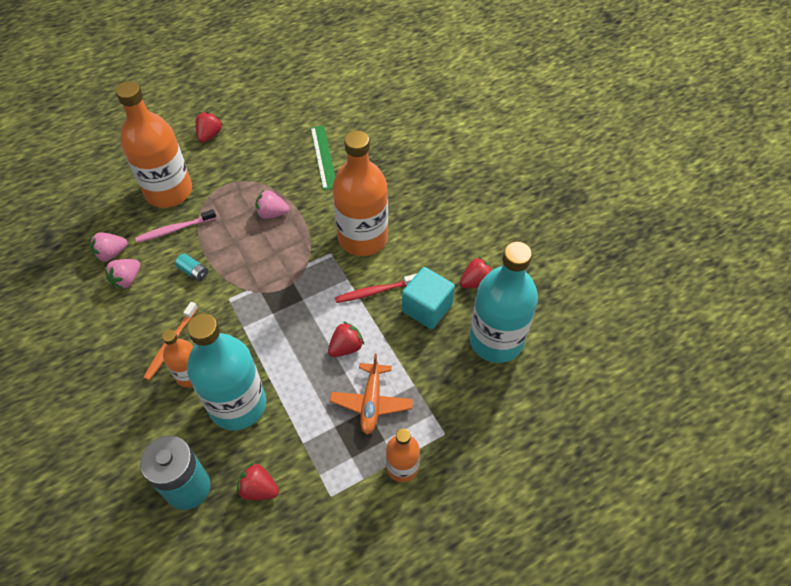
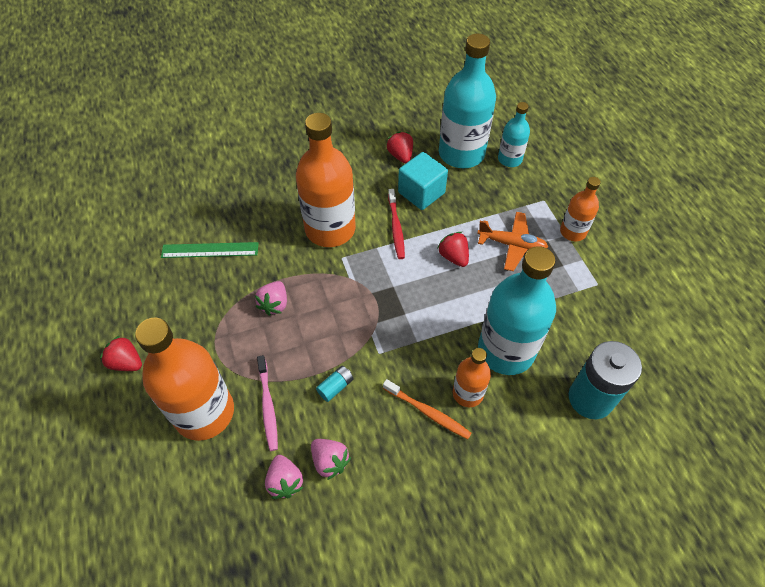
camera: 80 degrees left, 0 degrees up
red strawberry [237,463,279,500] -> none
none -> turquoise bottle [498,102,530,167]

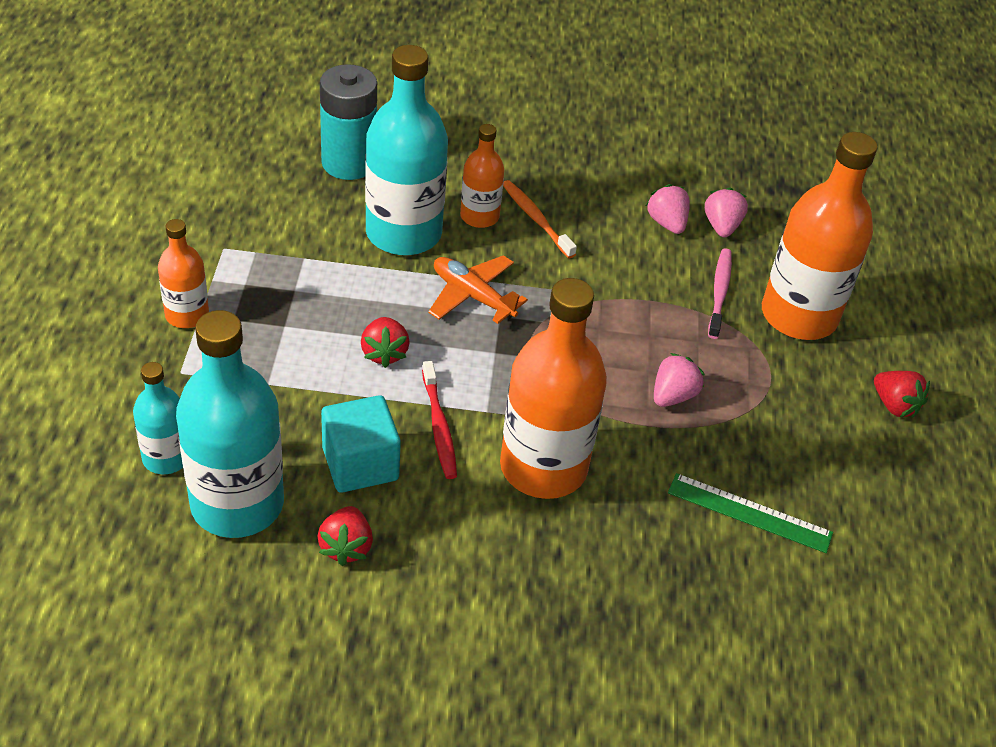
camera: 160 degrees left, 10 degrees down
turquoise battery [316,366,354,402] -> none
red toothbrush [388,189,405,259] -> red toothbrush turned 150 degrees clockwise [422,361,457,479]
orange plane [477,212,548,271] -> orange plane moved to [428,255,528,324]

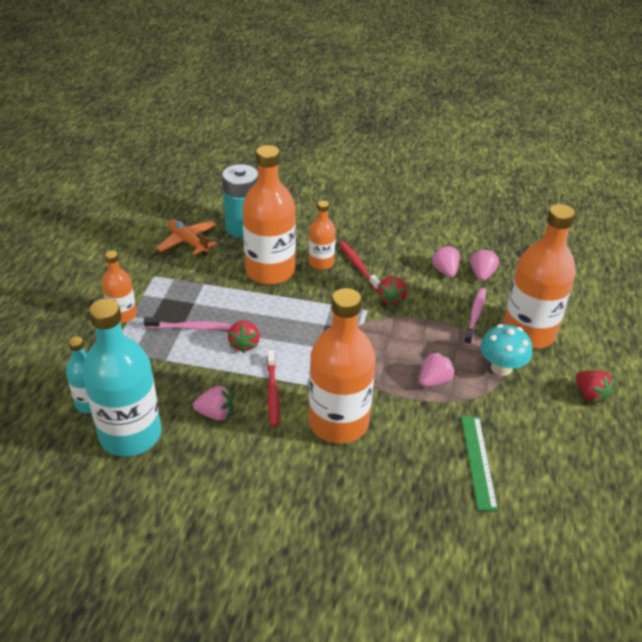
camera: 10 degrees right, 5 degrees down
red strawberry [317,506,373,566] -> red strawberry moved to [378,276,407,306]
turquoise cube [321,395,401,493] -> pink strawberry [193,385,233,421]
turquoise bottle [365,45,448,255] -> orange bottle [242,145,296,285]
orange plane [428,255,528,324] -> orange plane moved to [156,219,217,256]
orange toothbrush [503,180,577,258] -> red toothbrush [339,241,381,290]
green ruler [668,473,833,553] -> green ruler turned 60 degrees clockwise [461,417,498,511]
none -> pink toothbrush [144,317,233,330]
none -> turquoise mushroom [480,324,532,376]

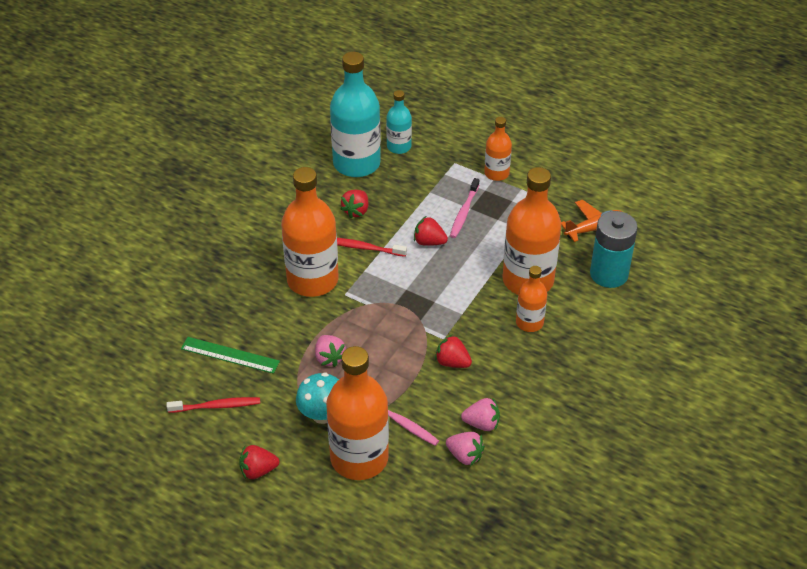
camera: 110 degrees right, 5 degrees up
pink strawberry [193,385,233,421] -> red strawberry [340,190,368,218]
red toothbrush [339,241,381,290] -> red toothbrush moved to [167,397,260,413]

